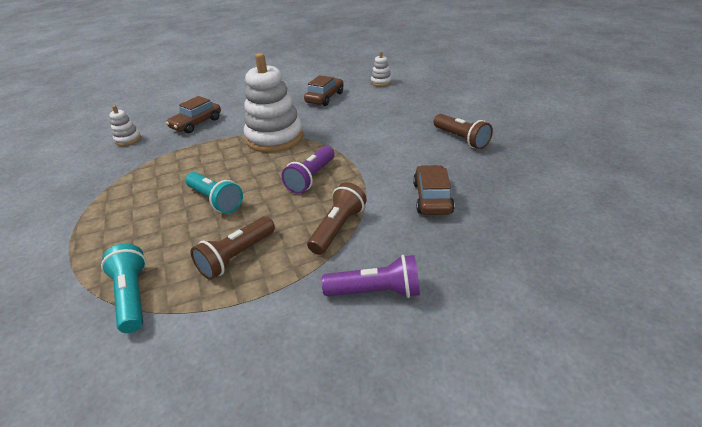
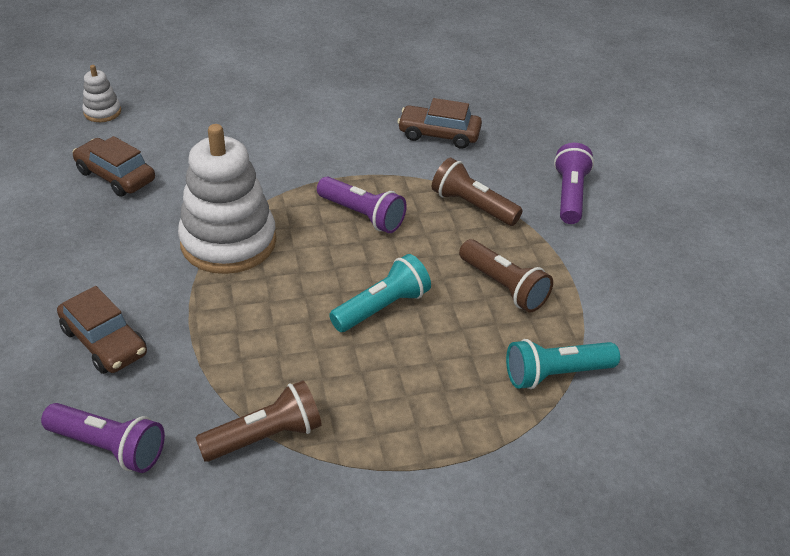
camera: 85 degrees left, 5 degrees up
white stacking toy [109,105,141,146] -> purple flashlight [41,403,165,473]
brown flashlight [434,114,493,149] -> brown flashlight moved to [195,380,322,462]

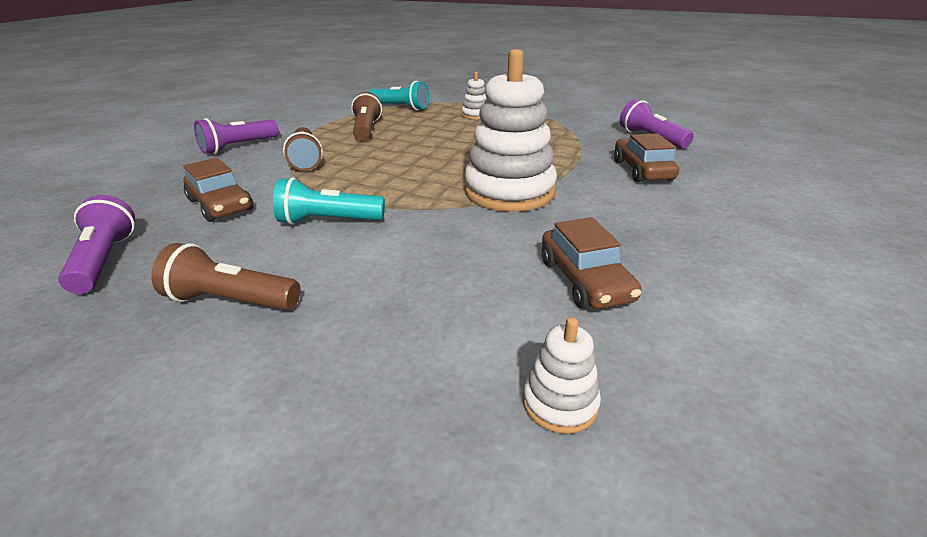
camera: 140 degrees left, 10 degrees down
brown flashlight [195,380,322,462] -> brown flashlight moved to [151,243,301,311]
purple flashlight [317,177,407,233] -> purple flashlight moved to [58,195,135,294]
turquoise flashlight [329,254,431,332] -> turquoise flashlight moved to [273,178,385,225]
none -> white stacking toy [462,72,487,120]

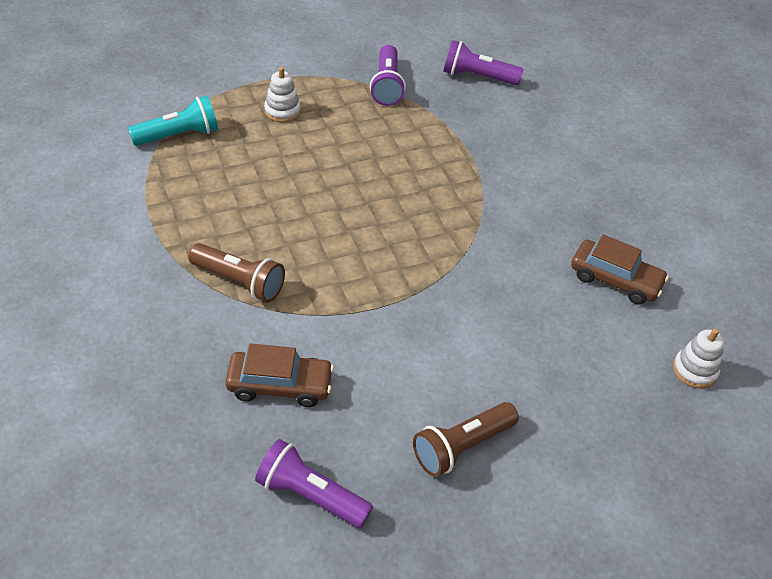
camera: 50 degrees left, 15 degrees up
purple flashlight [194,118,279,154] -> purple flashlight moved to [370,45,406,106]
turquoise flashlight [273,178,385,225] -> none
brown flashlight [351,92,382,141] -> none
white stacking toy [464,49,557,212] -> none
brown car [614,133,679,182] -> none

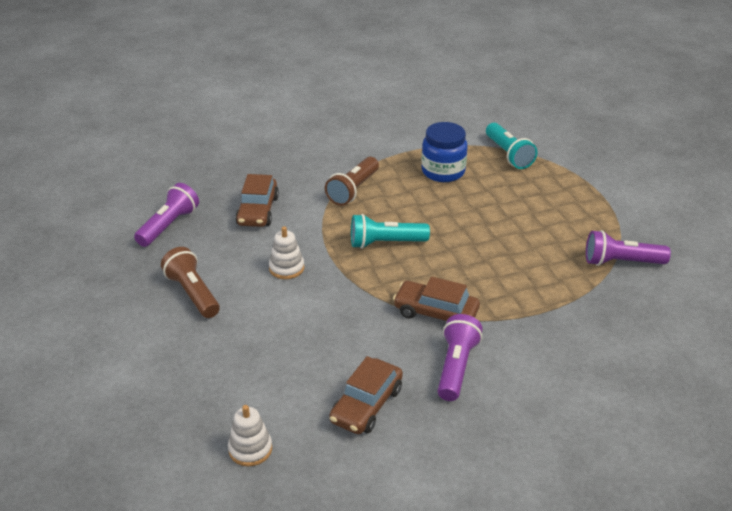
camera: 95 degrees right, 10 degrees down
white stacking toy [264,67,301,122] -> white stacking toy moved to [269,226,304,279]
purple flashlight [443,40,523,85] -> purple flashlight moved to [438,314,483,401]
none -> turquoise flashlight [351,214,430,249]
none -> brown car [393,277,480,321]
none -> blue jar [421,122,468,182]

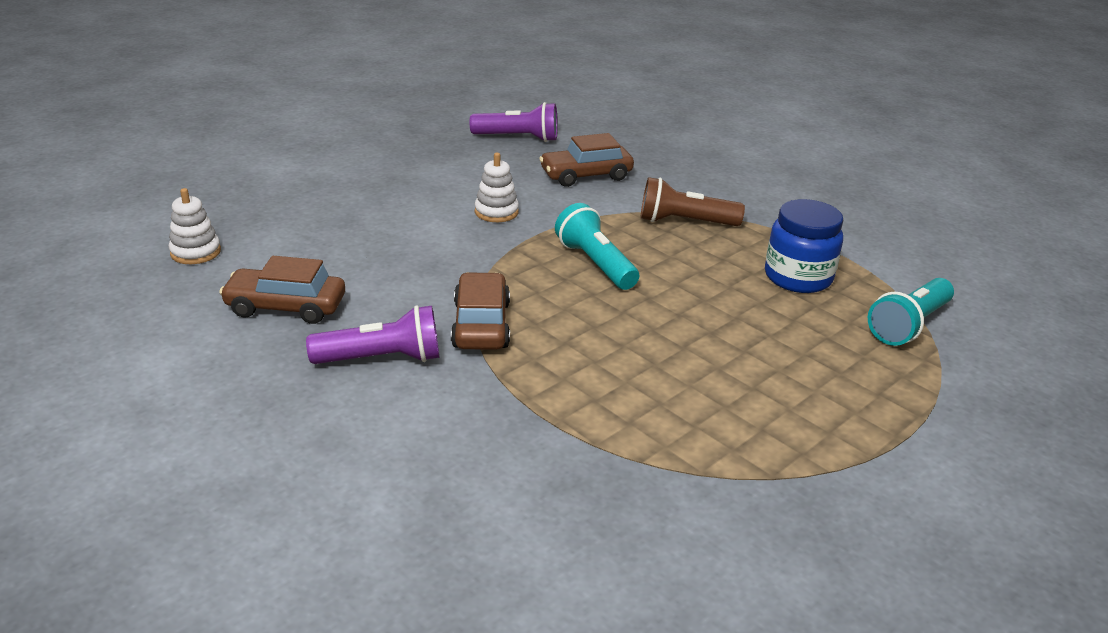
camera: 65 degrees right, 5 degrees down
brown flashlight [161,247,220,318] -> none
purple flashlight [586,230,671,266] -> none

